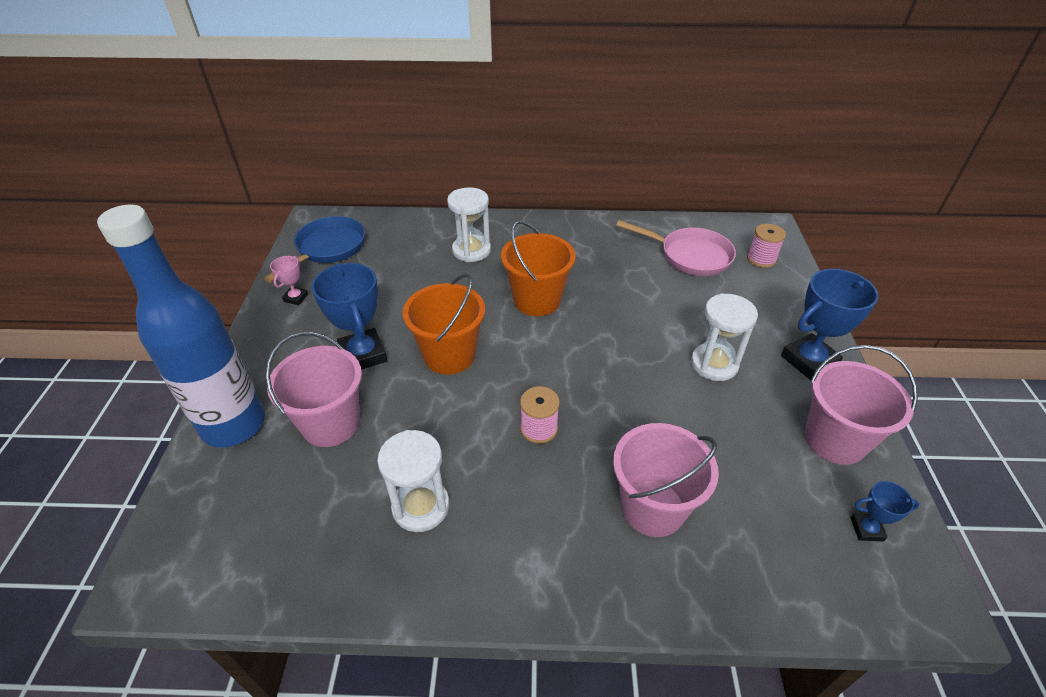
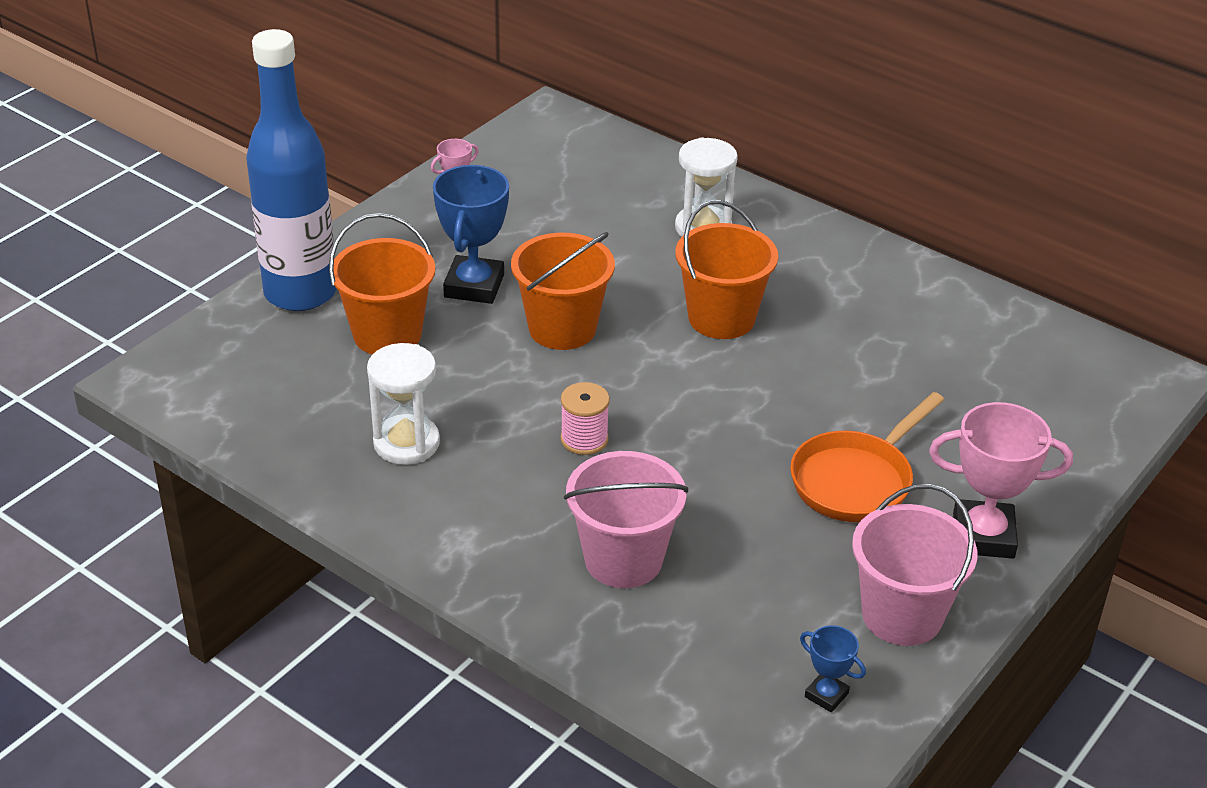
camera: 35 degrees right, 5 degrees down
blue pan [264,216,365,283] -> none
pink bucket [265,332,362,447] -> orange bucket [329,213,435,354]
pink pan [616,220,736,276] -> none
white hourglass [691,293,758,381] -> orange pan [790,392,944,522]
pink spool [747,224,786,268] -> none
blue trophy [781,269,879,380] -> pink trophy [929,402,1073,559]

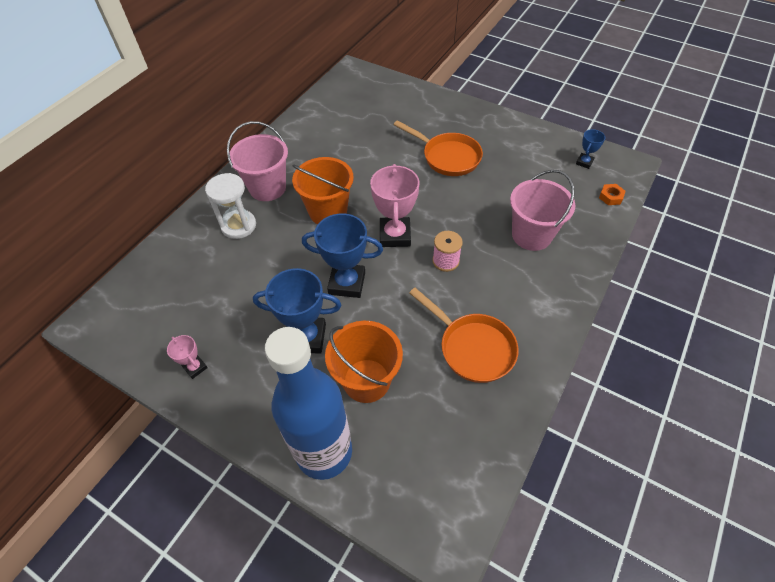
camera: 95 degrees left, 15 degrees up
white hourglass [367,343,440,465] -> orange pan [409,288,519,383]
orange bucket [511,232,615,350] -> blue trophy [302,213,383,298]
pink bucket [852,484,977,646] -> pink bucket moved to [227,121,288,201]
pink trophy [929,402,1073,559] -> pink trophy moved to [370,164,420,247]
none -> orange nut [599,184,626,205]

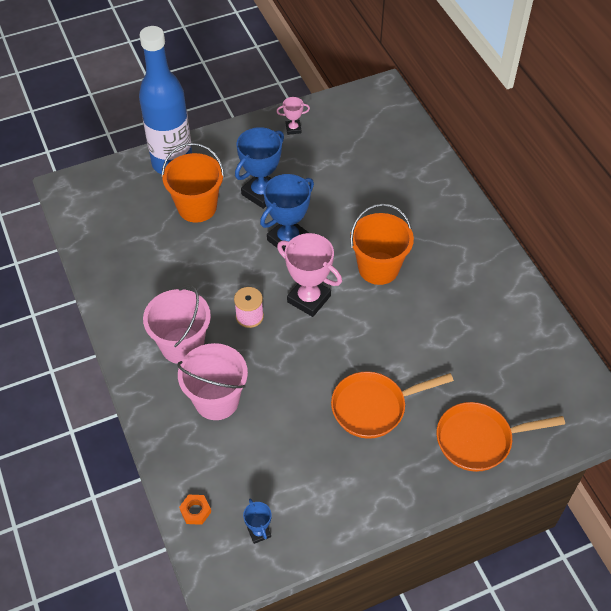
camera: 125 degrees right, 0 degrees up
white hourglass [205,173,256,239] -> none
pink bucket [227,121,288,201] -> pink bucket moved to [143,284,211,364]
orange pan [409,288,519,383] -> orange pan moved to [436,402,565,472]

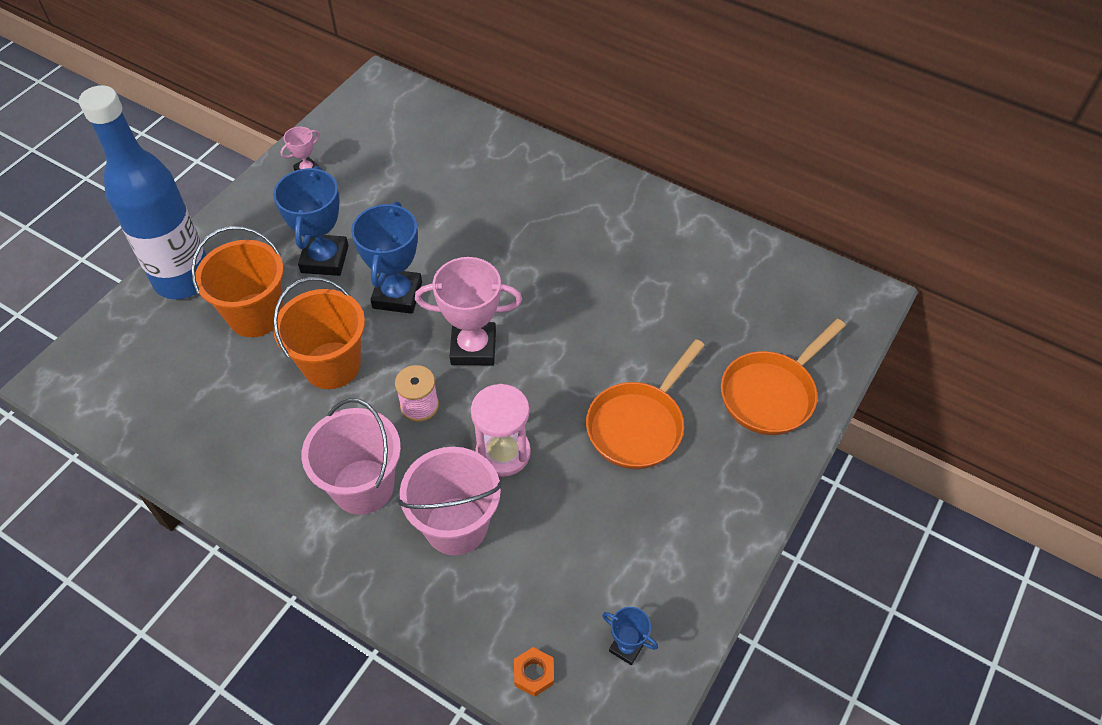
camera: 35 degrees left, 0 degrees up
orange bucket [350,203,414,285] -> orange bucket moved to [273,277,365,389]
none -> pink hourglass [471,384,531,477]

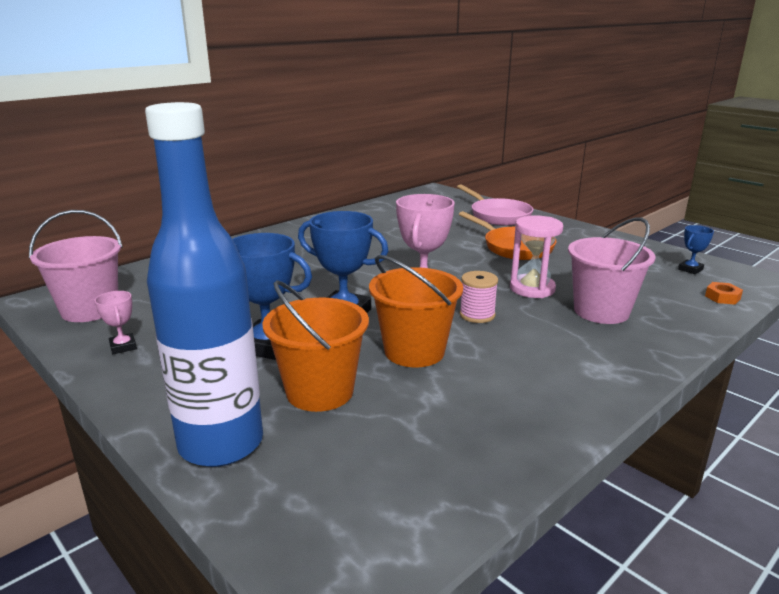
camera: 75 degrees left, 30 degrees down
pink bucket [301,398,401,515] -> pink bucket moved to [29,210,123,322]
orange pan [721,318,846,435] -> pink pan [457,184,533,225]

